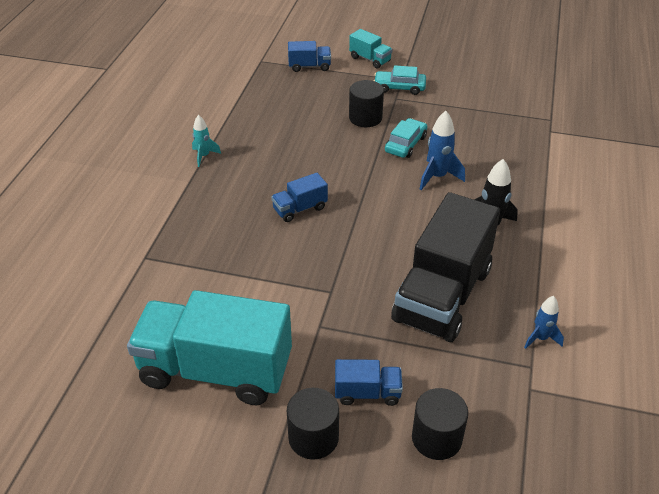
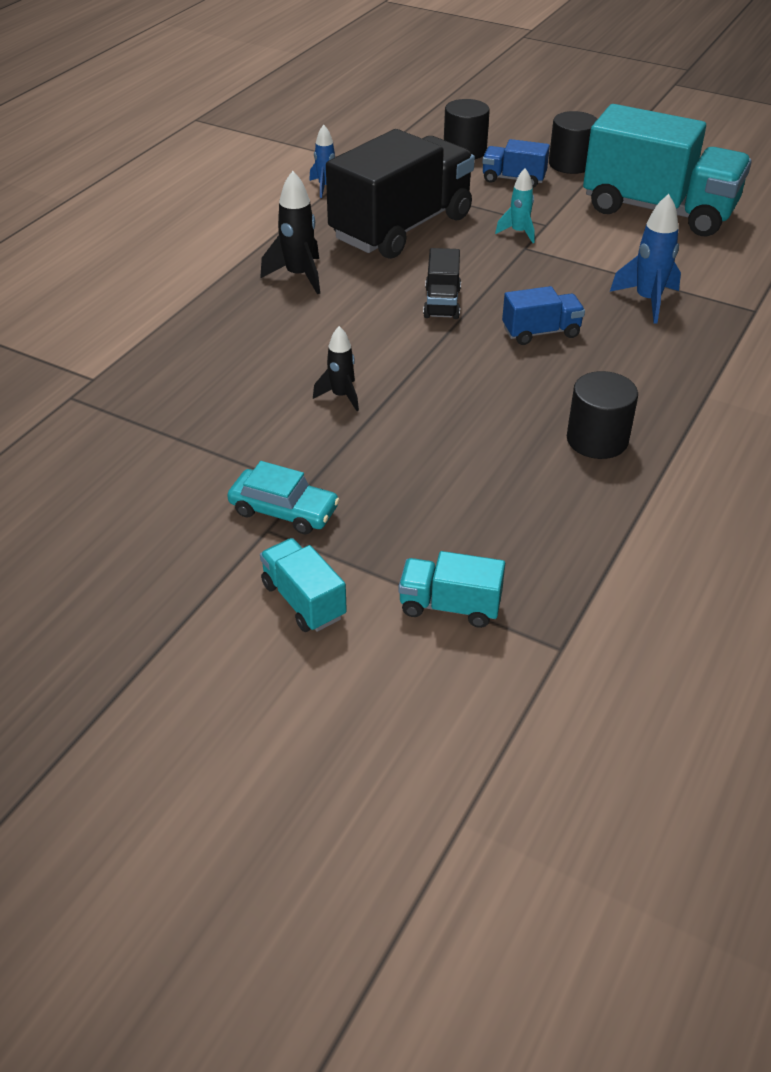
camera: 165 degrees left, 0 degrees up
turquoise rocket [192,115,221,167] -> turquoise rocket moved to [495,168,535,243]
blue truck [288,41,331,72] -> turquoise truck [398,551,505,628]
black cylinder [349,80,384,127] -> black cylinder moved to [567,371,638,459]
turquoise car [385,118,427,158] -> black rocket [313,326,359,411]
blue rocket [419,111,465,190] -> blue rocket moved to [610,194,681,323]
none -> black truck [423,248,461,319]

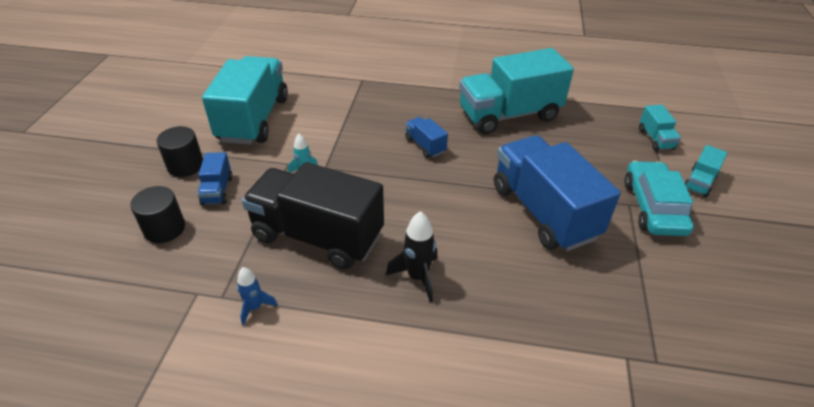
camera: 110 degrees left, 0 degrees up
turquoise car [227,461,340,534] -> turquoise car [624,161,694,236], size x1.57
black rocket [313,326,359,411] -> blue truck [494,135,621,251]
black truck [423,248,461,319] -> none
black cylinder [567,371,638,459] -> turquoise truck [459,48,574,134]
blue rocket [610,194,681,323] -> none

